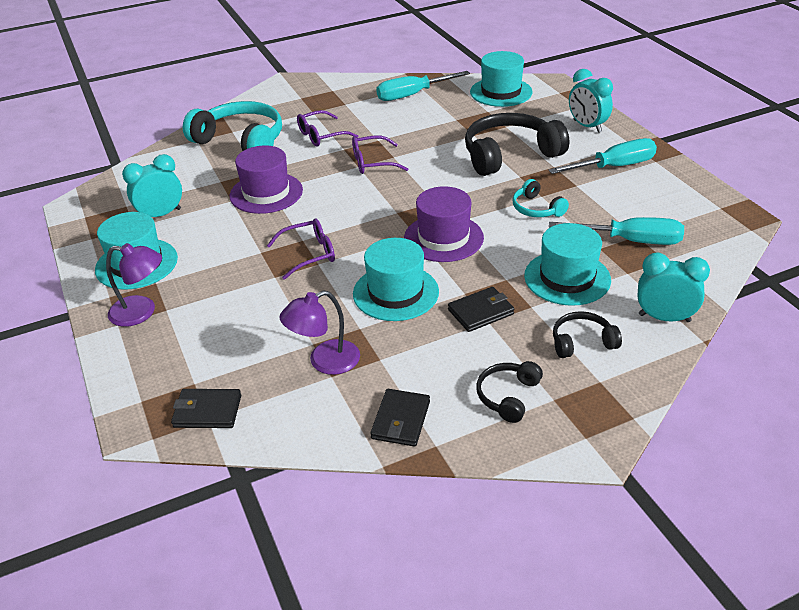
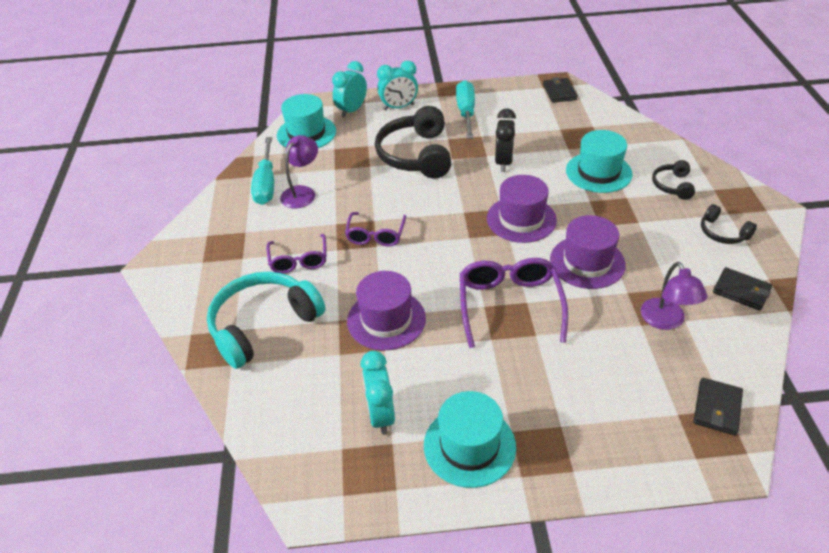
camera: 70 degrees left, 5 degrees up
purple lamp [106,243,162,327] -> purple lamp moved to [280,135,318,208]
purple glasses [267,218,335,280] -> purple glasses [460,258,568,348], size x1.58
turquoise hat [353,238,439,321] -> purple hat [550,215,626,289]
black wallet [448,287,514,332] -> black wallet moved to [543,77,578,103]
turquoise headphones [512,179,569,217] -> black clock [495,108,516,172]
turquoise screwdriver [549,217,684,245] -> none
turquoise clock [637,252,710,322] -> turquoise clock moved to [332,61,367,118]

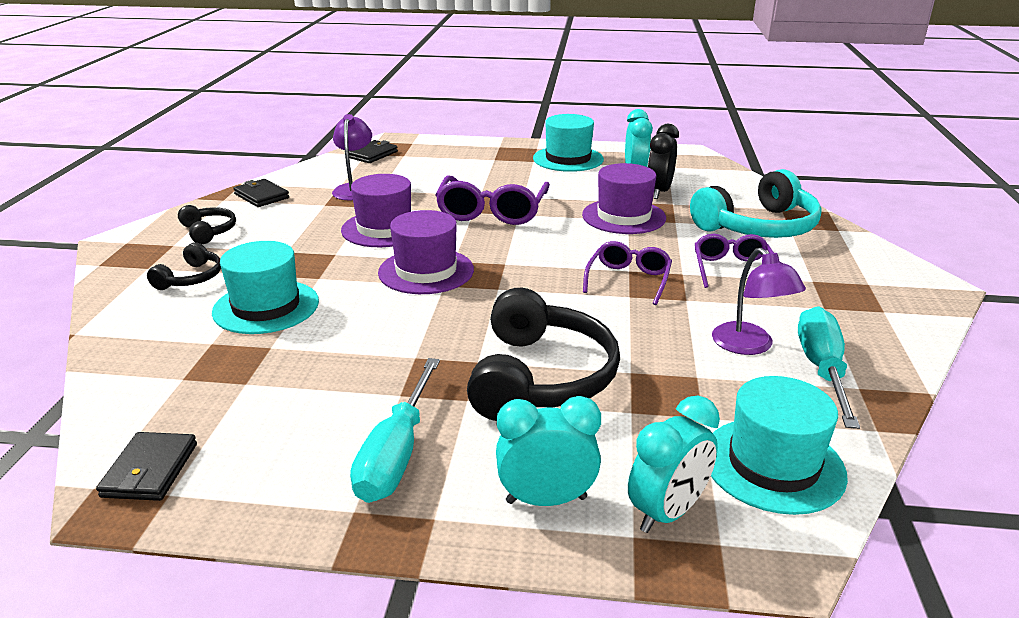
camera: 170 degrees left, 15 degrees down
purple lamp [280,135,318,208] -> purple lamp turned 60 degrees counterclockwise [712,248,806,355]
black clock [495,108,516,172] -> black clock moved to [647,124,679,199]

